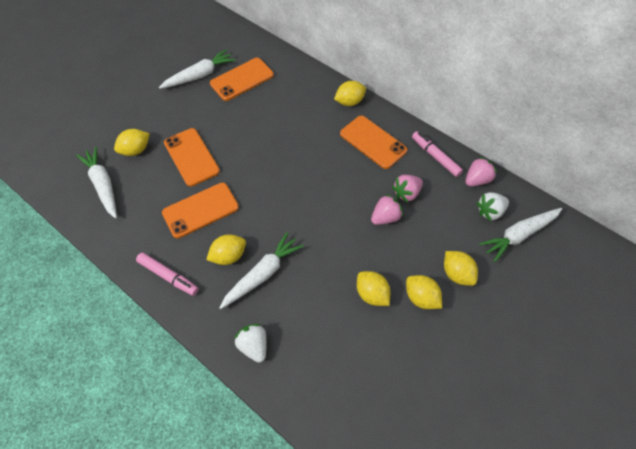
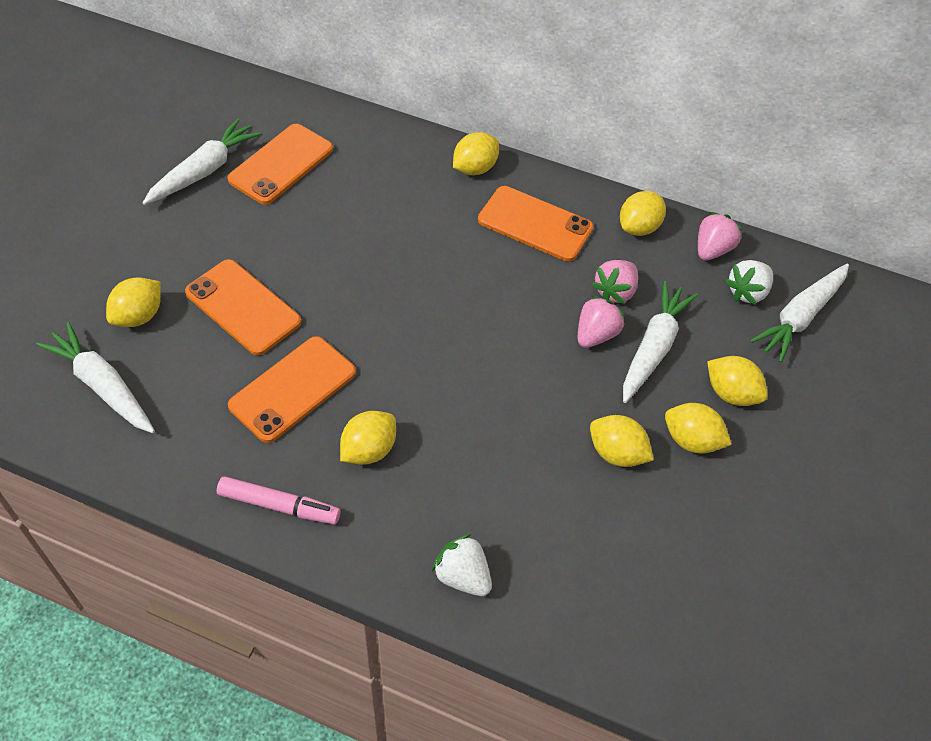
camera: 20 degrees left, 5 degrees down
white carrot [219,232,304,309] -> white carrot moved to [623,281,698,403]
pink marker [412,131,463,177] -> yellow lemon [620,191,666,236]

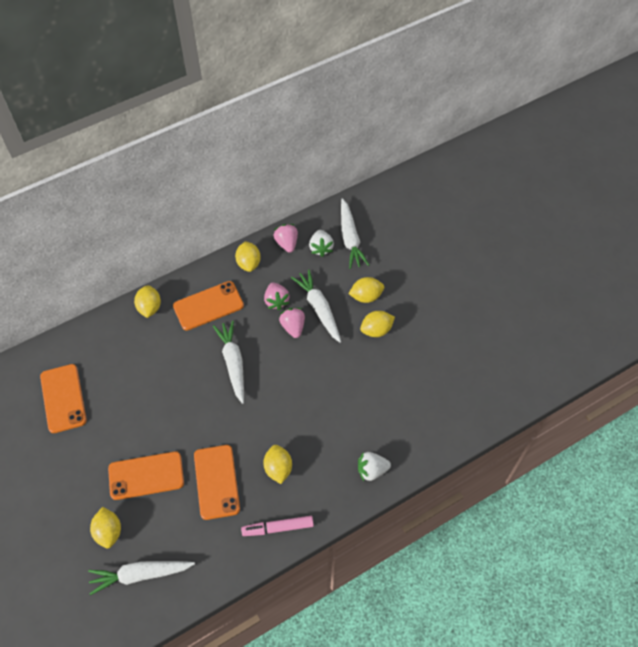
camera: 50 degrees left, 5 degrees up
white carrot [143,118,261,205] -> white carrot moved to [213,321,244,404]
pink marker [217,476,341,524] -> pink marker turned 150 degrees counterclockwise [241,516,314,536]
yellow lemon [590,415,654,467] -> none

